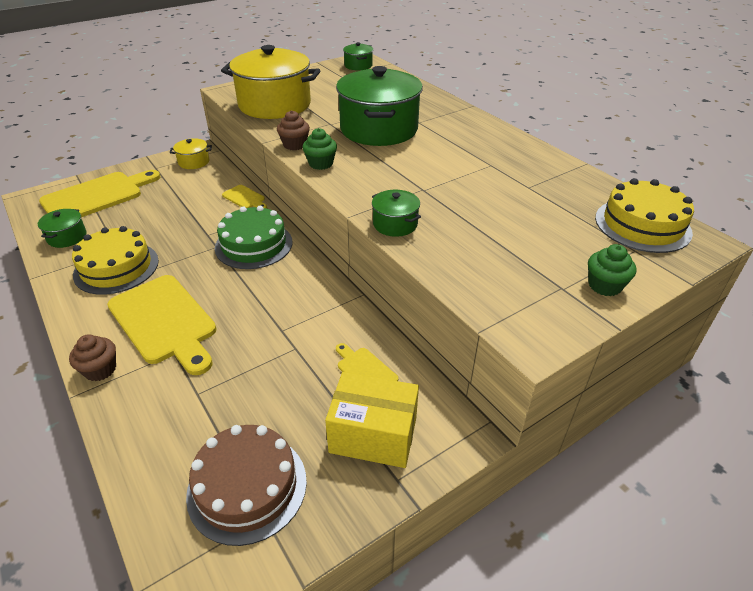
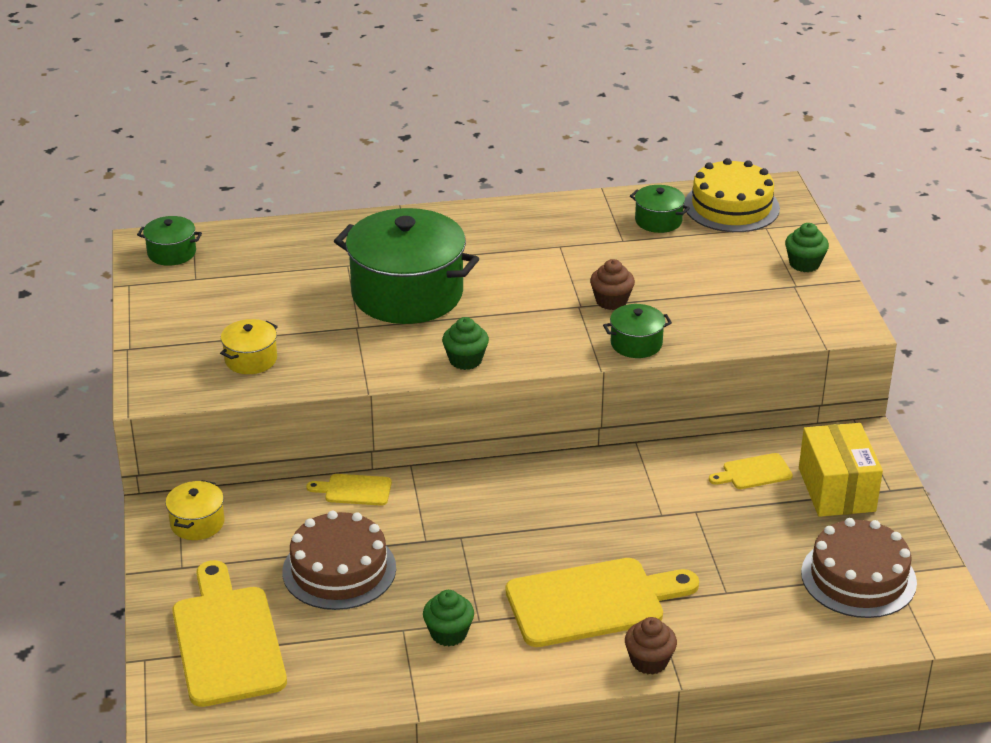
camera: 65 degrees left, 5 degrees down
green pot [38,209,87,248] -> green pot moved to [630,185,690,233]
yellow cake [72,226,159,295] -> green cupcake [423,590,474,646]
green cake [215,206,292,269] -> none
yellow pot [221,45,320,119] -> yellow pot [220,319,278,374], size x0.45
yellow cutting board [222,185,267,208] -> yellow cutting board turned 150 degrees counterclockwise [306,474,392,506]
brown cupcake [277,110,310,150] -> brown cupcake moved to [590,259,635,310]
yellow box [325,372,419,468] -> yellow box turned 45 degrees counterclockwise [799,423,883,517]
none -> brown cake [282,510,396,610]

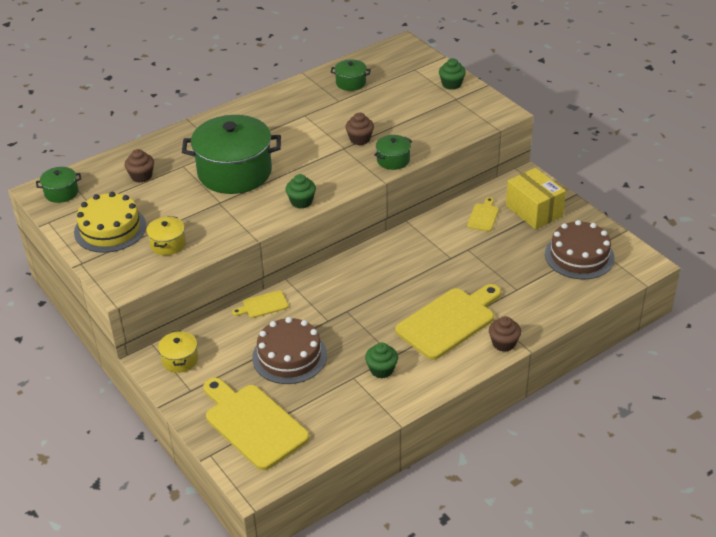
camera: 25 degrees left, 5 degrees up
yellow cake [684,158,780,232] -> yellow cake moved to [74,192,146,253]
yellow cutting board [709,453,793,489] -> yellow cutting board turned 150 degrees clockwise [467,197,499,232]
none -> brown cupcake [124,149,154,183]

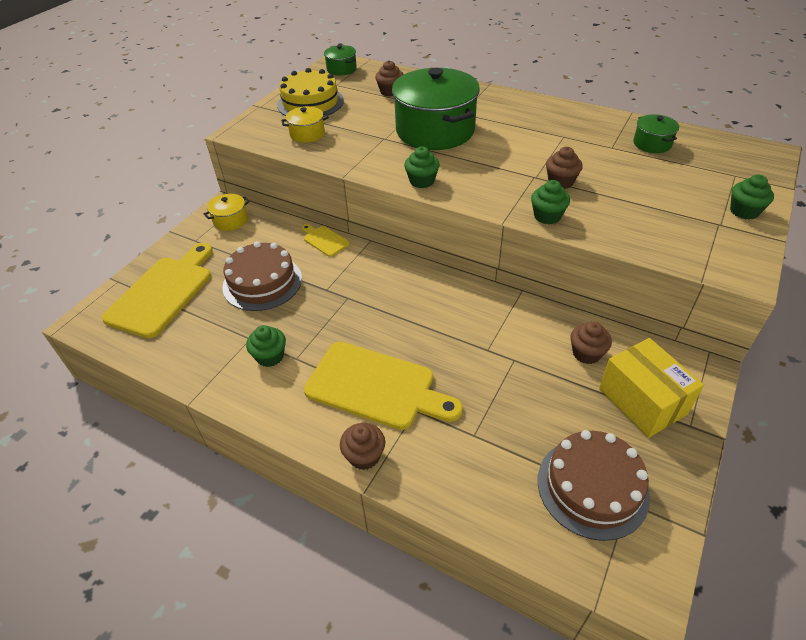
camera: 65 degrees right, 5 degrees up
green pot [374,135,412,170] -> green cupcake [531,180,570,225]
yellow cutting board [467,197,499,232] -> brown cupcake [571,321,612,364]
yellow box [506,168,566,229] -> yellow box turned 60 degrees counterclockwise [599,338,704,438]

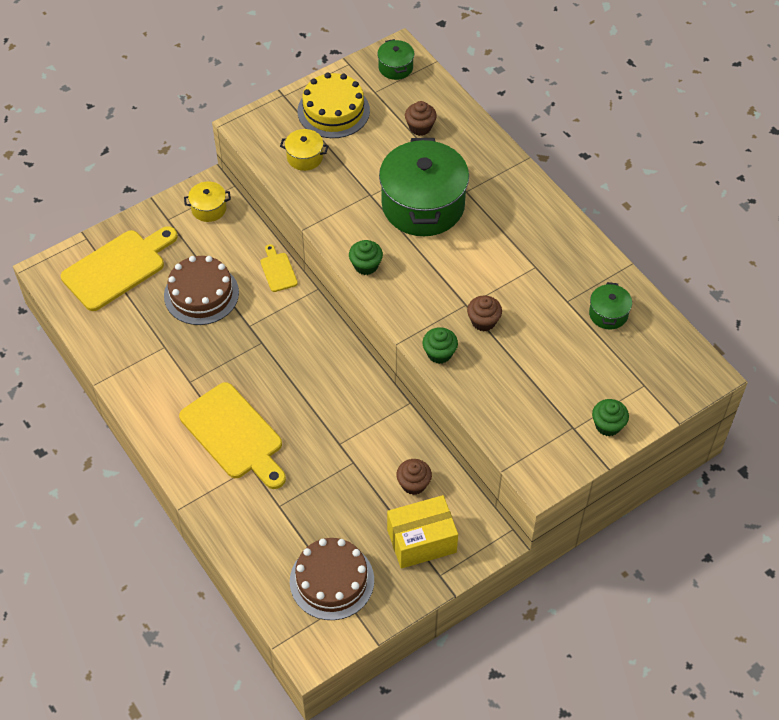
camera: 25 degrees right, 10 degrees up
green cupcake [246,325,286,367] -> none
brown cupcake [340,423,385,470] -> none
yellow box [599,338,704,438] -> yellow box turned 75 degrees clockwise [387,495,458,569]

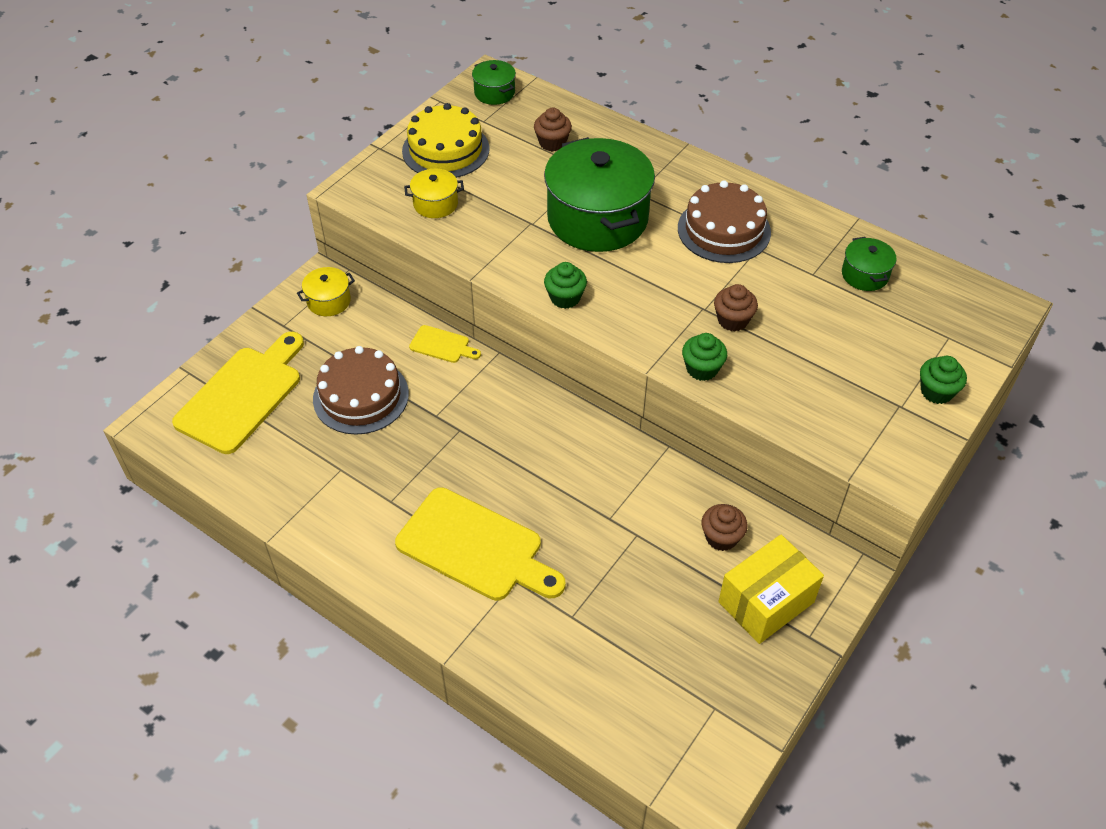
camera: 20 degrees left, 5 degrees down
yellow cutting board [260,244,298,292] -> yellow cutting board turned 150 degrees clockwise [409,325,481,363]
brown cake [290,538,374,620] -> brown cake moved to [678,180,771,263]

